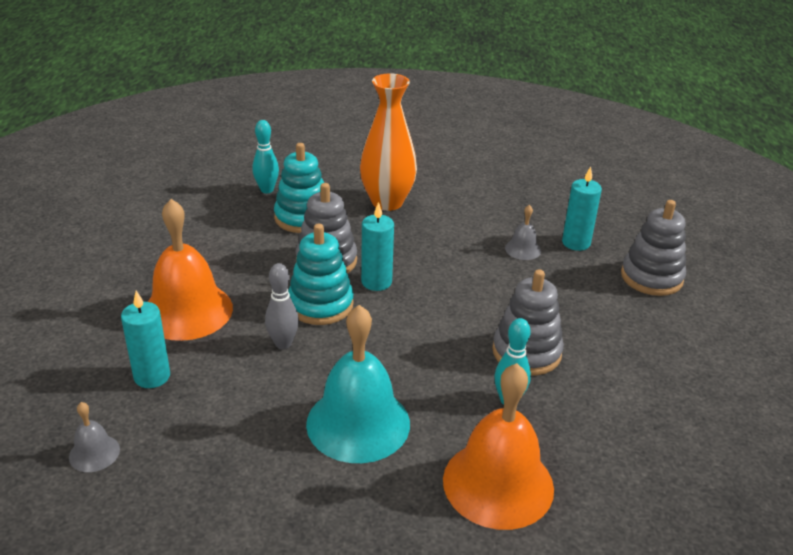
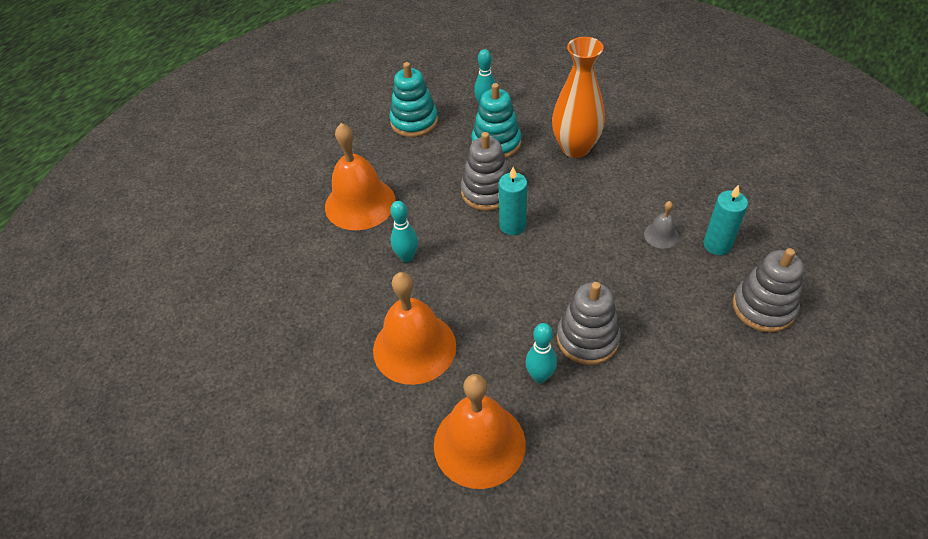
camera: 35 degrees right, 15 degrees up
grey bell [69,402,120,472] -> none
turquoise candle [121,291,170,388] -> none
grey bowling pin [265,263,299,349] -> turquoise bowling pin [390,201,418,262]
turquoise stacking toy [288,224,354,325] -> turquoise stacking toy moved to [389,62,438,137]
turquoise bell [306,305,410,463] -> orange bell [373,272,456,385]

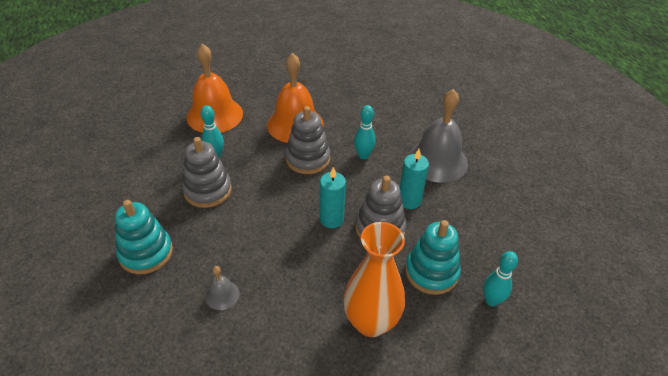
camera: 125 degrees right, 5 degrees down
orange bell [325,123,395,230] -> grey bell [408,89,468,183]
turquoise stacking toy [389,62,438,137] -> turquoise stacking toy moved to [115,200,173,274]
turquoise candle [703,185,748,255] -> turquoise candle moved to [400,149,429,209]
grey stacking toy [733,248,804,332] -> grey stacking toy moved to [285,106,330,174]

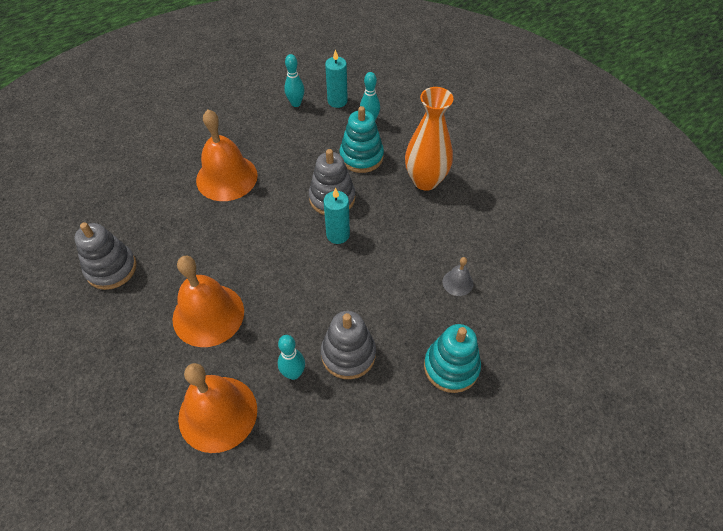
camera: 110 degrees left, 10 degrees up
grey stacking toy [285,106,330,174] -> grey stacking toy moved to [75,222,137,290]
turquoise bowling pin [354,105,376,159] -> turquoise bowling pin moved to [284,54,304,107]
turquoise candle [400,149,429,209] -> turquoise candle moved to [325,50,348,108]
grey bell [408,89,468,183] -> orange bell [196,110,258,201]

